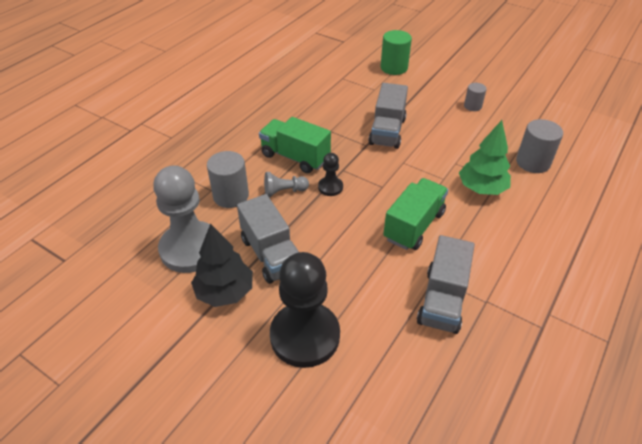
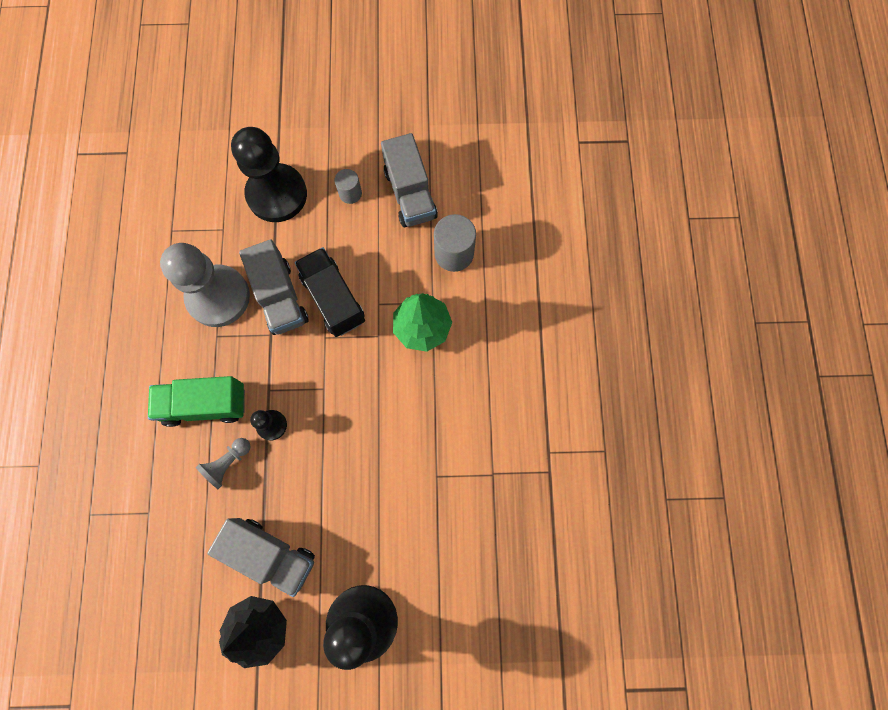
camera: 35 degrees left, 30 degrees up
grey pawn [153,166,210,273] -> grey pawn moved to [160,243,250,327]
grey cylinder [207,151,249,208] -> none
green cylinder [381,30,412,75] -> none
green truck [383,178,448,250] -> none
grey truck [417,235,475,334] -> grey truck moved to [381,133,438,227]
none -> black pawn [231,127,307,222]
none -> black truck [295,247,365,337]

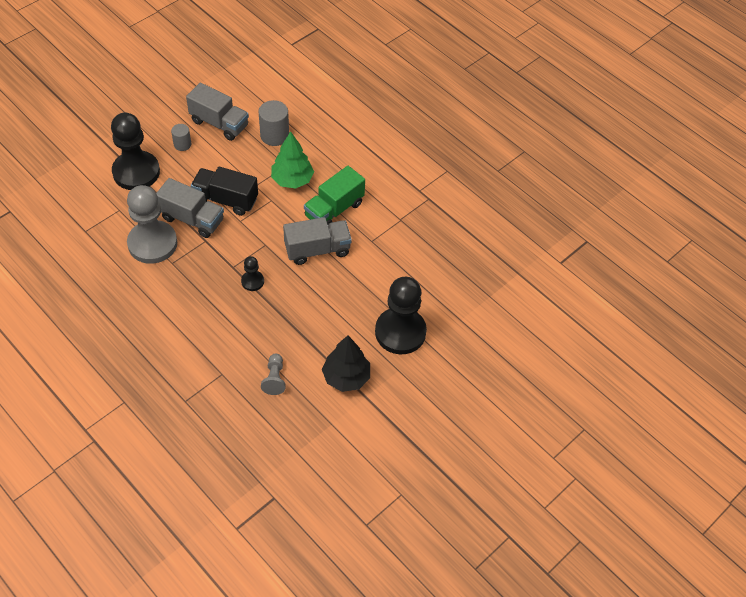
camera: 45 degrees left, 20 degrees down
green truck [148,376,245,427] -> green truck moved to [304,166,365,224]
grey pawn [196,438,251,489] -> grey pawn moved to [261,354,286,395]
grey truck [207,518,315,597] -> grey truck moved to [283,217,352,265]

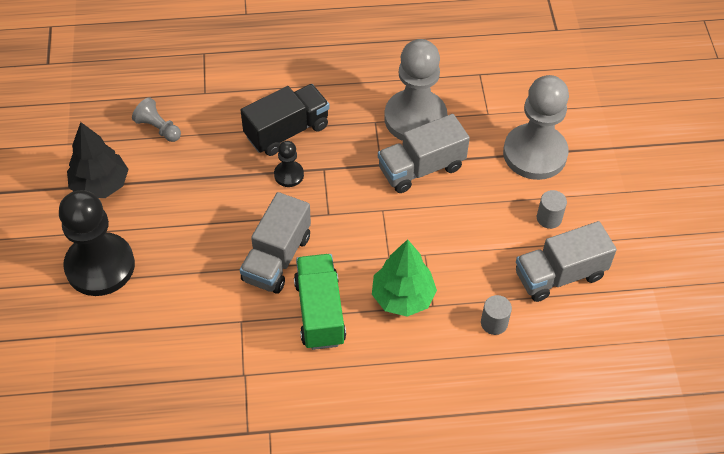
camera: 130 degrees right, 0 degrees up
black pawn [111,112,160,190] -> grey pawn [503,75,569,180]
black truck [191,167,258,216] -> black truck moved to [241,84,330,156]
grey cylinder [258,100,289,146] -> grey cylinder [481,295,512,335], size x0.60

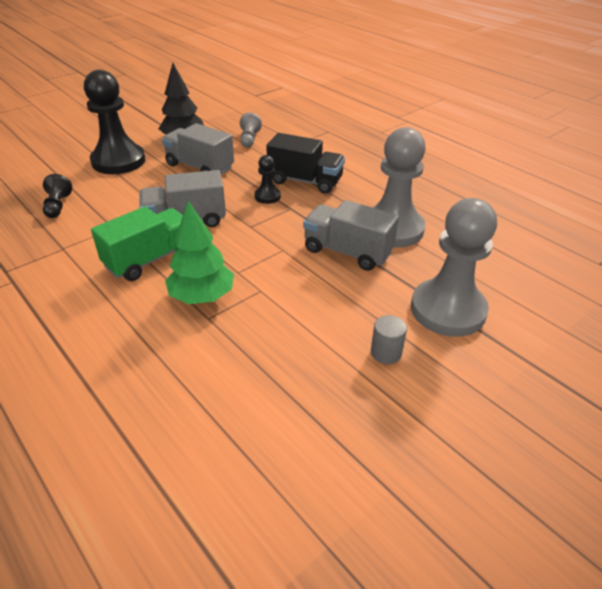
camera: 55 degrees right, 15 degrees down
grey cylinder [481,295,512,335] -> none
grey truck [516,221,617,302] -> grey truck moved to [162,123,234,175]
none -> black pawn [43,174,72,218]

